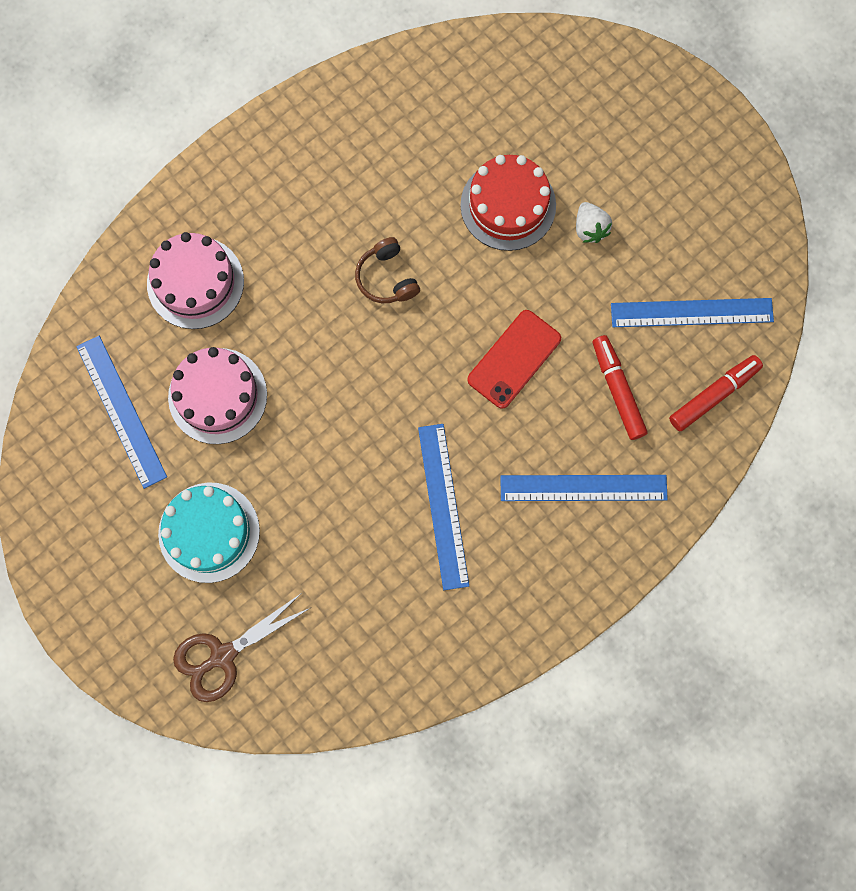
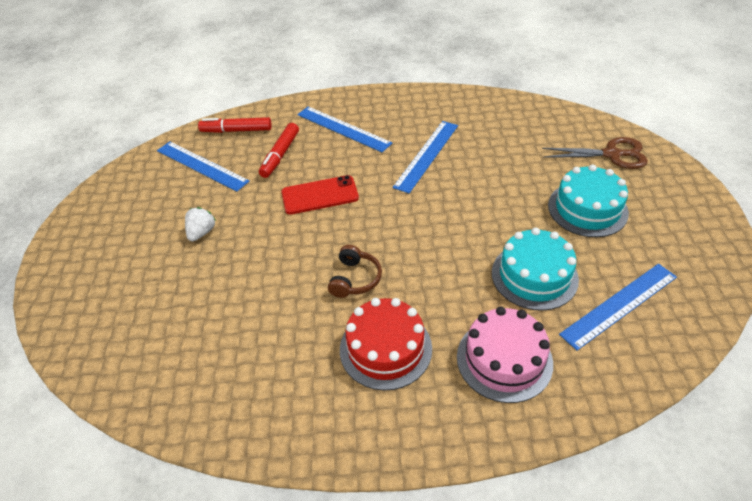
camera: 140 degrees left, 30 degrees down
blue ruler [76,336,167,489] -> blue ruler turned 45 degrees clockwise [559,264,677,351]
pink cake [168,347,267,444] -> turquoise cake [492,227,579,311]
red cake [460,155,556,251] -> red cake moved to [340,298,432,391]

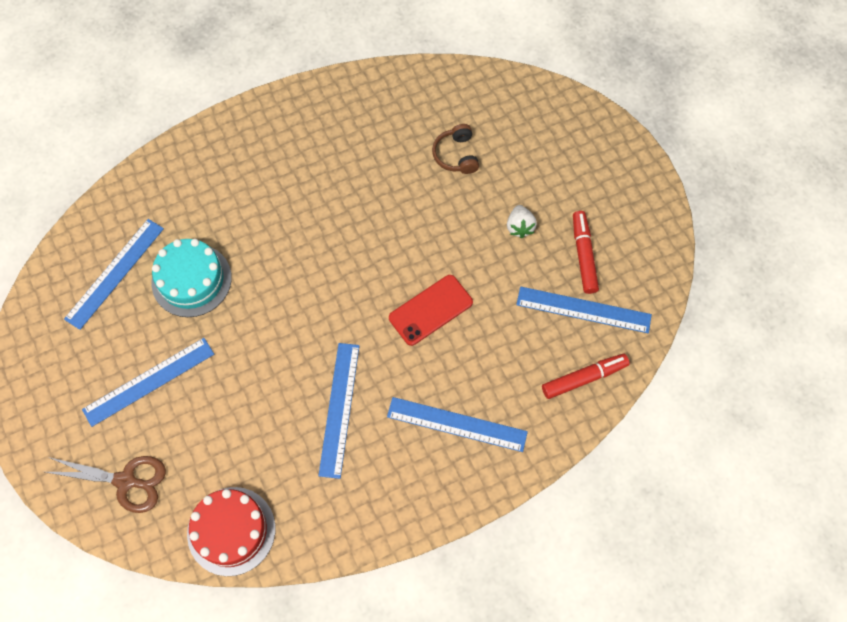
camera: 155 degrees right, 20 degrees up
red marker [259,123,299,178] -> red marker moved to [573,211,599,294]
brown headphones [328,245,382,298] -> brown headphones moved to [432,124,479,174]
red cake [340,298,432,391] -> red cake moved to [187,487,275,576]
pink cake [457,307,553,403] -> none
brown scissors [542,137,648,169] -> brown scissors turned 150 degrees counterclockwise [46,456,166,513]
turquoise cake [548,164,629,237] -> blue ruler [82,338,214,427]

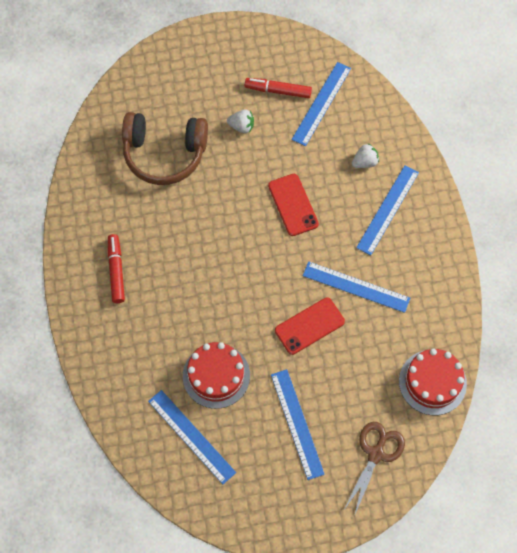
camera: 75 degrees left, 0 degrees up
turquoise cake [152,239,232,317] -> red cake [183,342,250,409]
brown headphones [432,124,479,174] -> brown headphones [122,112,208,185], size x2.08
red marker [542,354,630,399] -> red marker moved to [108,234,125,303]
none -> red phone [275,298,345,355]
none -> white strawberry [352,144,379,168]

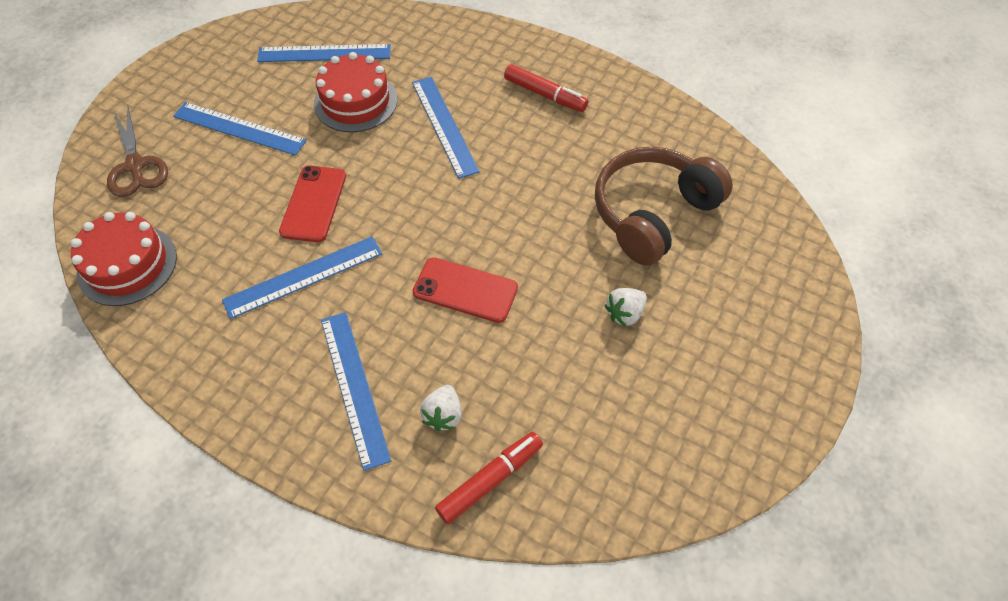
camera: 130 degrees right, 10 degrees down
red marker [245,78,312,98] -> red marker moved to [435,432,543,524]
blue ruler [292,62,351,146] -> blue ruler moved to [412,77,480,179]

